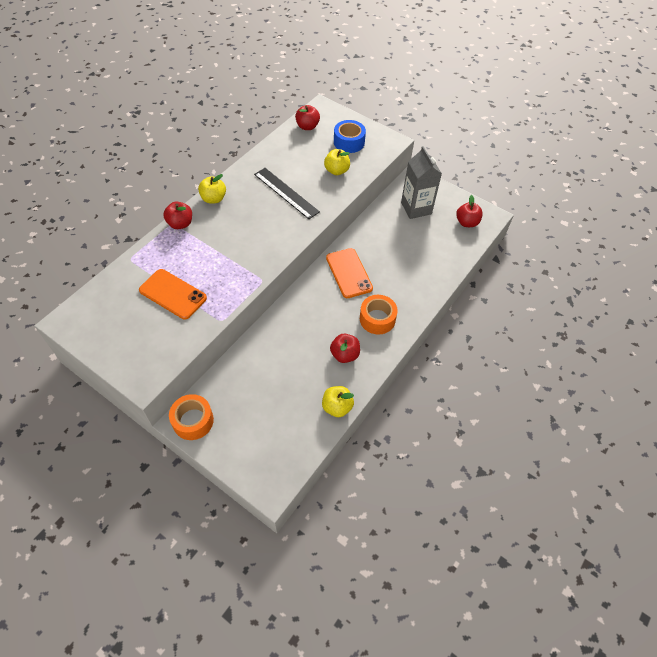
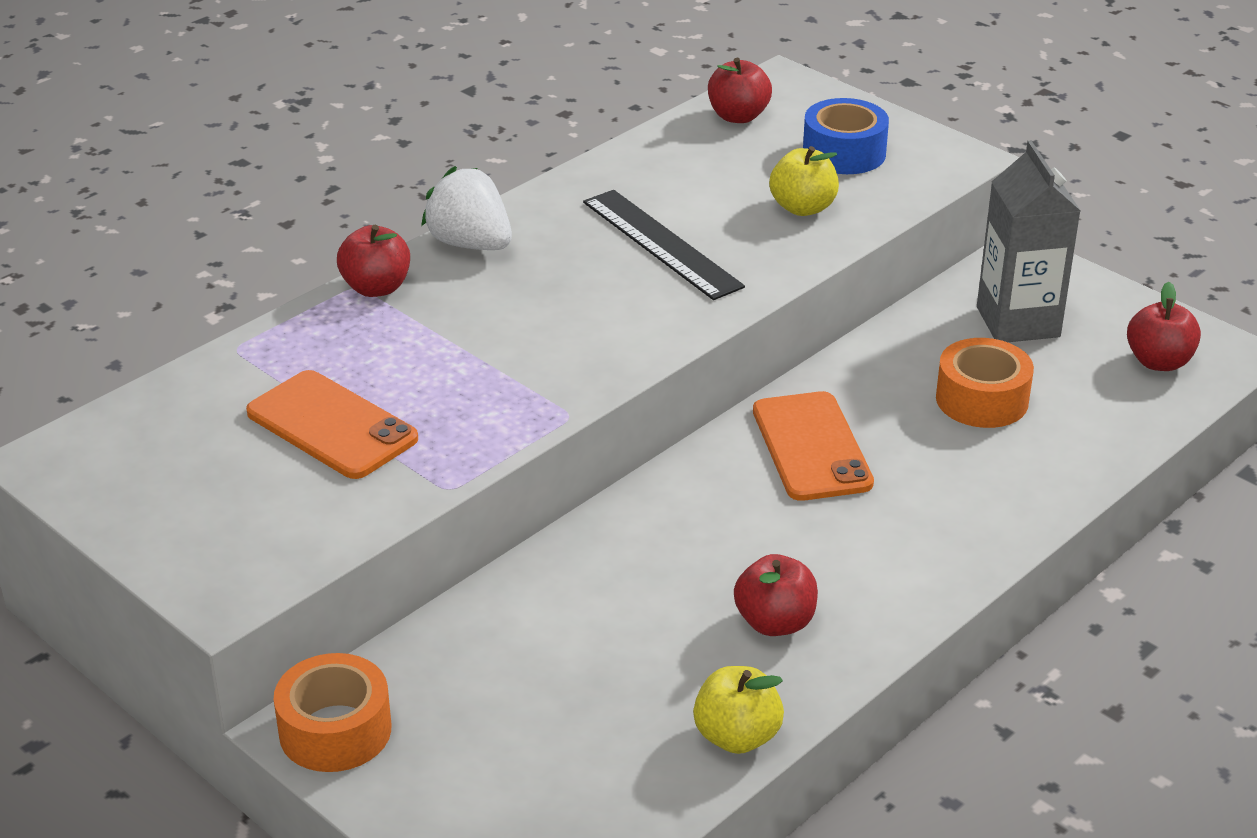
camera: 10 degrees right, 20 degrees down
yellow apple [198,174,226,204] -> white strawberry [421,166,512,250]
orange tape [360,295,398,334] -> orange tape moved to [936,338,1034,428]

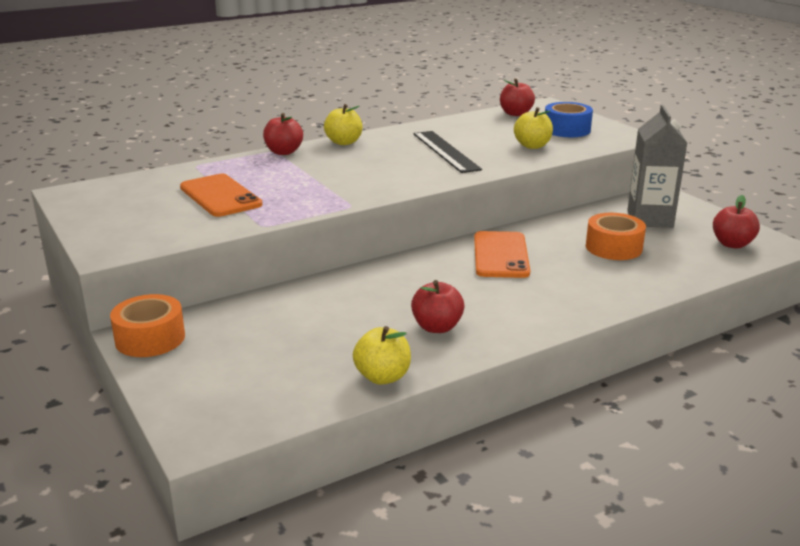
camera: 15 degrees right, 10 degrees down
white strawberry [421,166,512,250] -> yellow apple [324,104,362,145]

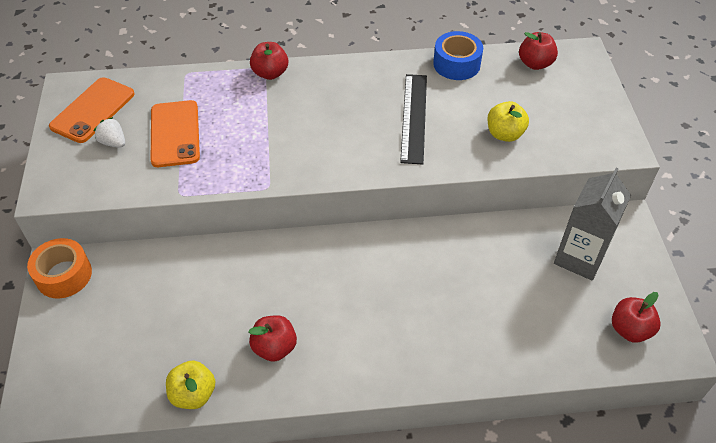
camera: 25 degrees right, 25 degrees up
yellow apple [324,104,362,145] -> none
orange phone [474,231,530,278] -> orange phone moved to [49,77,135,143]
blue tape [545,102,593,137] -> blue tape moved to [433,31,483,80]
orange tape [586,213,646,260] -> none
none -> white strawberry [94,117,125,148]

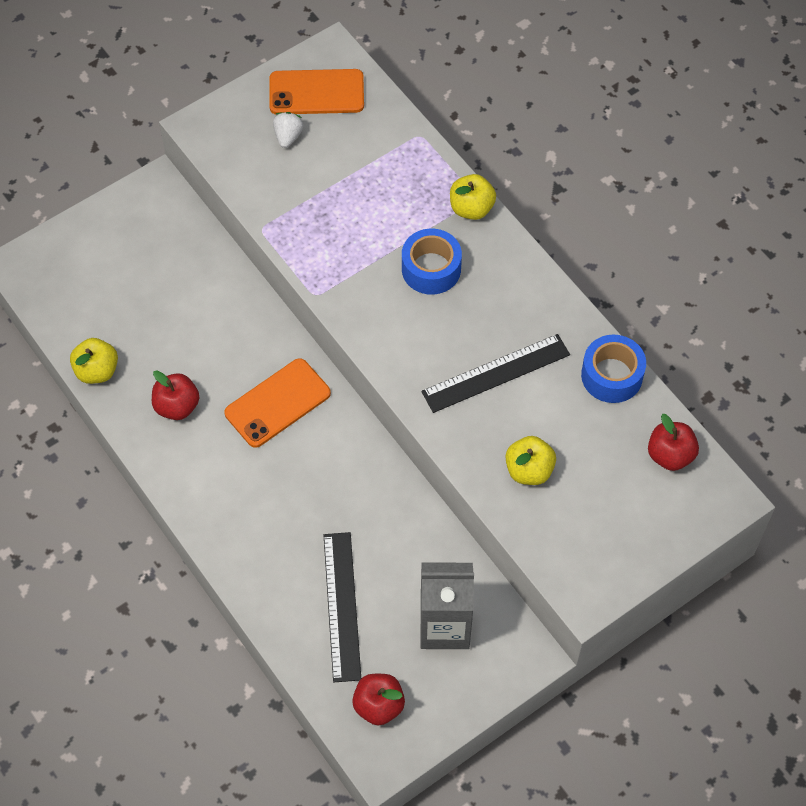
camera: 60 degrees right, 10 degrees up
orange tape [27,238,92,298] -> none
orange phone [151,100,200,167] -> orange phone moved to [224,358,331,448]
red apple [250,42,288,80] -> yellow apple [450,174,496,220]
none -> black ruler [324,532,361,682]
none -> blue tape [402,229,462,295]

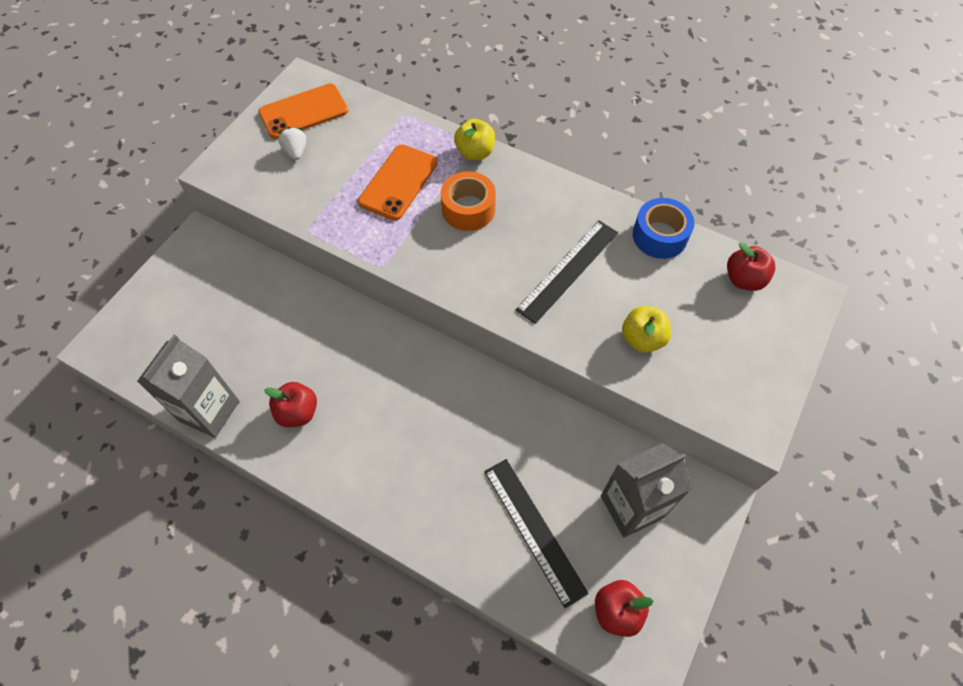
camera: 25 degrees left, 0 degrees up
yellow apple [70,338,118,384] -> grey carton [137,335,239,438]
orange phone [224,358,331,448] -> orange phone moved to [358,144,438,221]
blue tape [402,229,462,295] -> orange tape [441,171,496,231]

